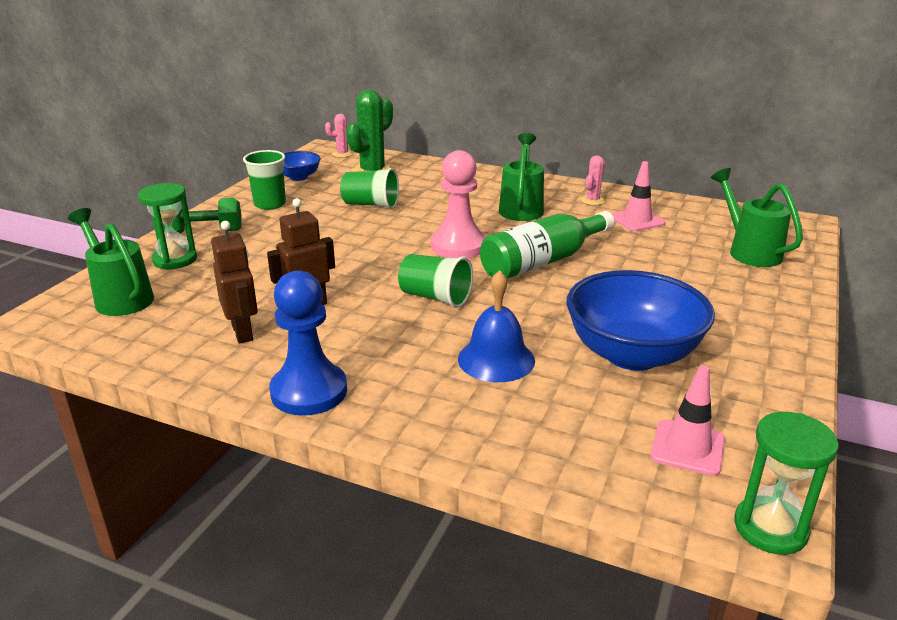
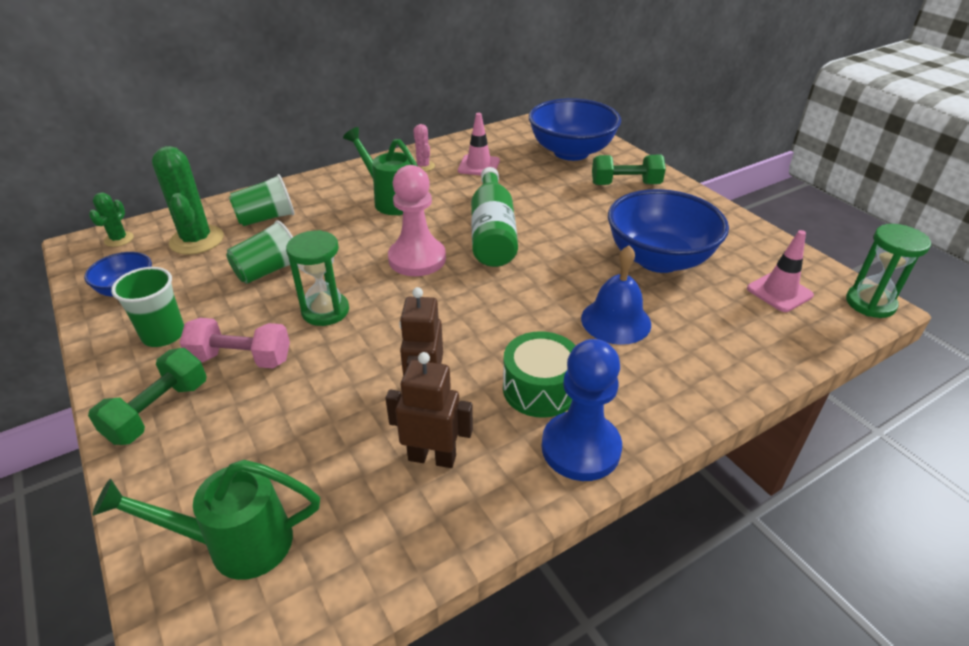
camera: 55 degrees left, 10 degrees up
green hourglass [138,183,197,270] -> green hourglass moved to [286,230,349,326]
pink cactus [325,114,353,158] -> green cactus [89,192,134,247]
green cup [398,254,473,308] -> green cup moved to [229,174,294,226]
green watering can [711,168,803,267] -> blue bowl [529,98,621,161]
none -> pink dumbbell [180,318,290,368]
none -> green drum [503,331,576,418]
none -> green dumbbell [592,155,666,185]

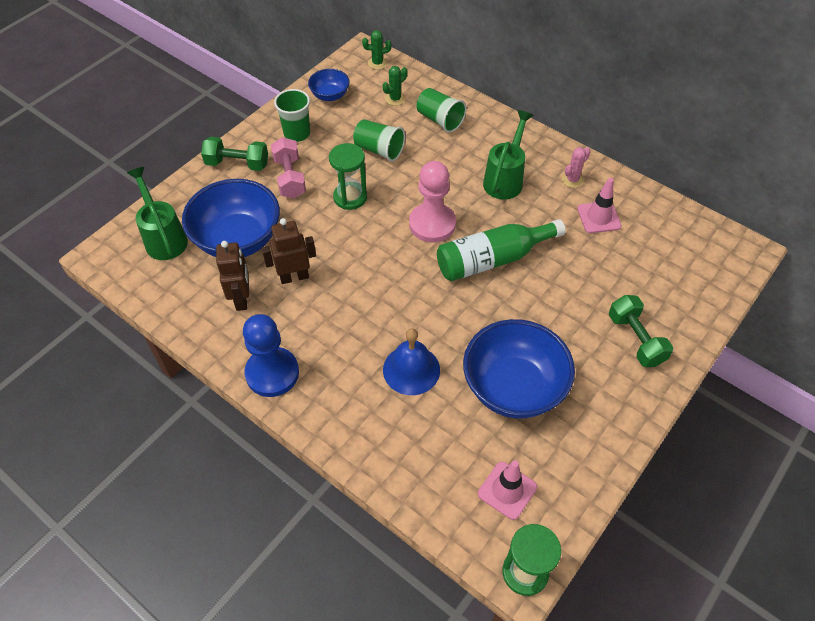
camera: 70 degrees right, 15 degrees up
green cactus [152,146,224,255] -> green cactus [383,66,407,106], size x0.52
green drum [503,331,576,418] -> none
blue bowl [529,98,621,161] -> blue bowl moved to [182,179,280,257]

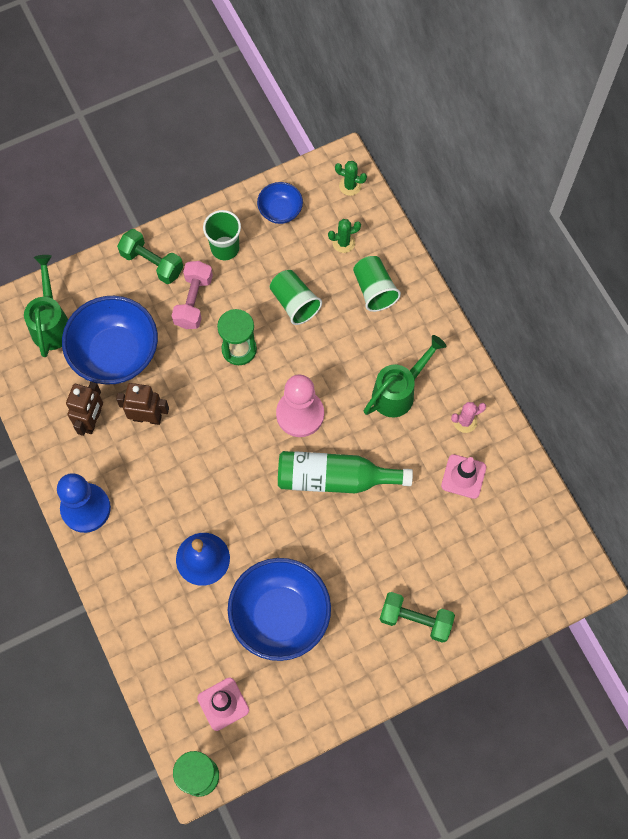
camera: 25 degrees right, 15 degrees up
green dumbbell [609,295,673,367] -> green dumbbell turned 75 degrees counterclockwise [379,592,455,643]

